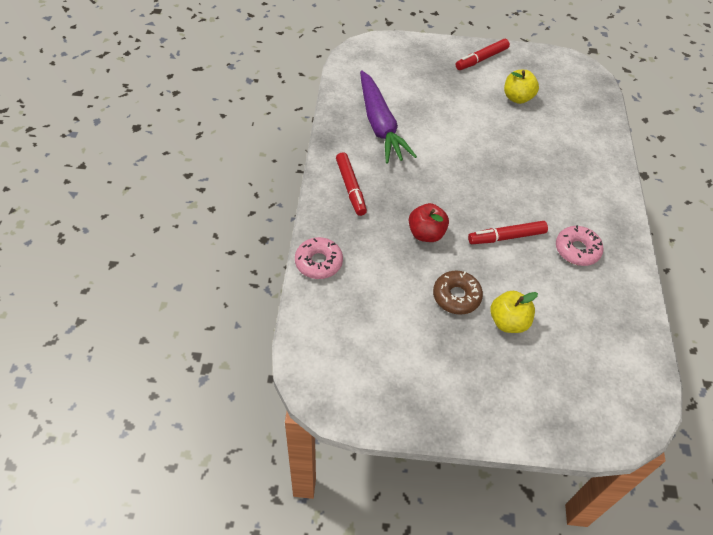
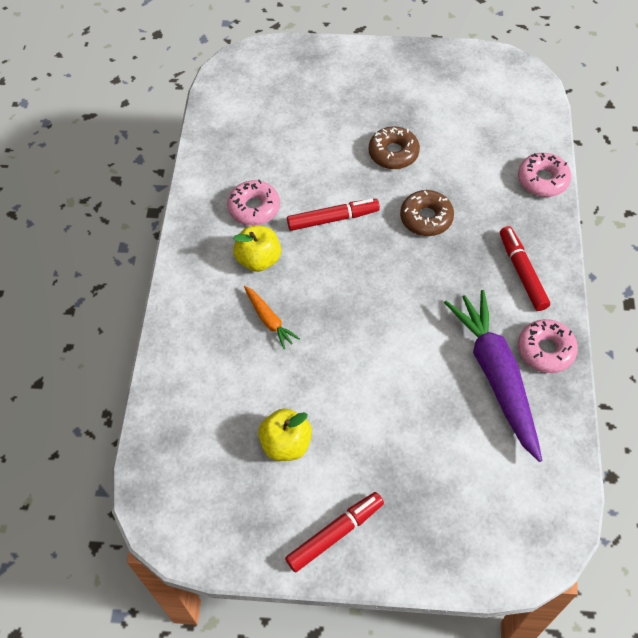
camera: 175 degrees left, 5 degrees up
red apple [409,203,449,242] -> brown donut [400,190,454,236]
yellow apple [490,291,538,333] -> yellow apple moved to [233,226,281,272]
none -> orange carrot [244,286,300,349]
none -> pink donut [518,319,578,373]

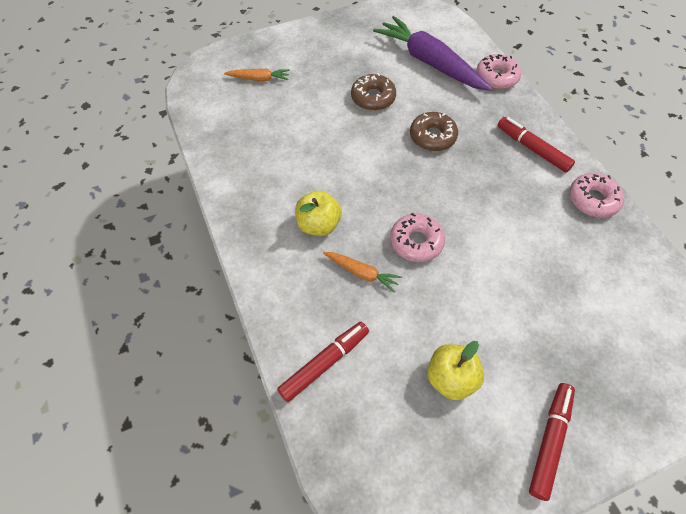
camera: 30 degrees left, 0 degrees up
pink donut [227,180,280,226] -> pink donut moved to [390,213,445,262]
red marker [287,199,380,231] -> red marker moved to [277,322,369,402]
purple carrot [444,290,542,462] -> purple carrot moved to [373,16,492,91]
none -> orange carrot [224,69,290,81]

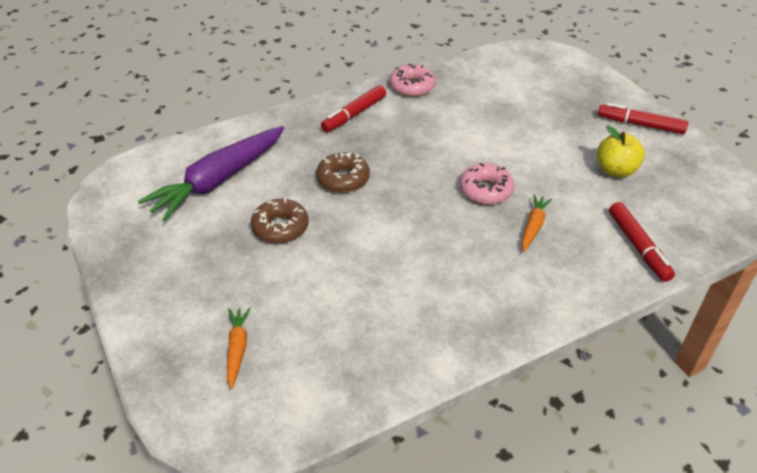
camera: 95 degrees left, 15 degrees down
red marker [277,322,369,402] -> red marker turned 150 degrees counterclockwise [609,202,675,282]
yellow apple [295,191,342,236] -> none
pink donut [476,54,521,89] -> none

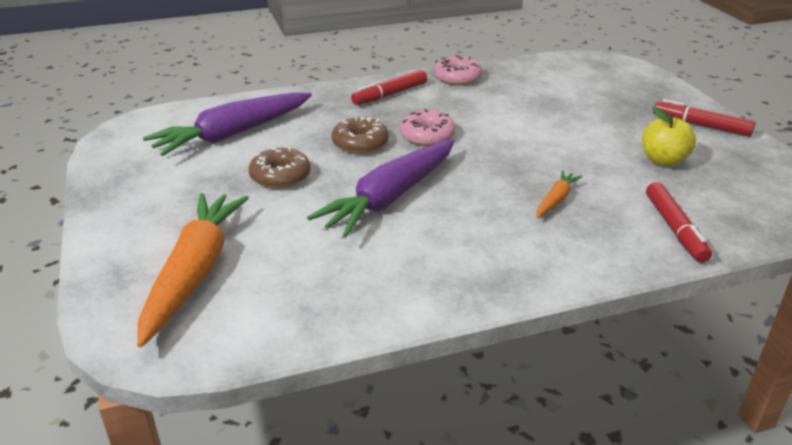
camera: 10 degrees right, 10 degrees down
orange carrot [227,307,251,390] -> orange carrot [137,193,249,347], size x2.18
pink donut [460,163,515,204] -> pink donut moved to [399,109,456,146]
none -> purple carrot [307,139,455,237]

